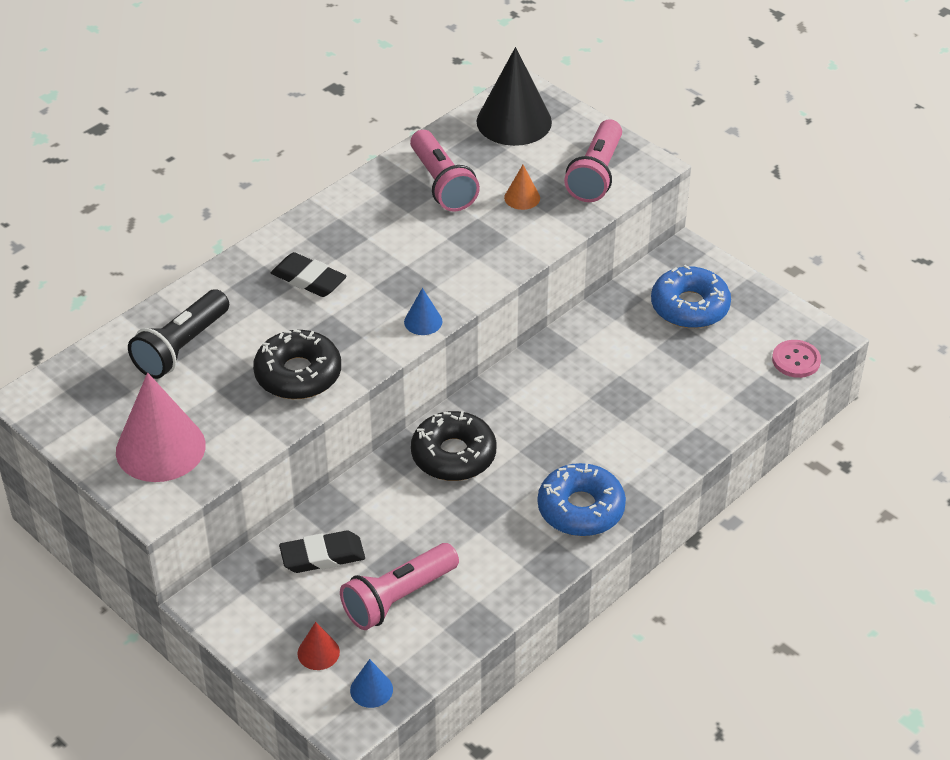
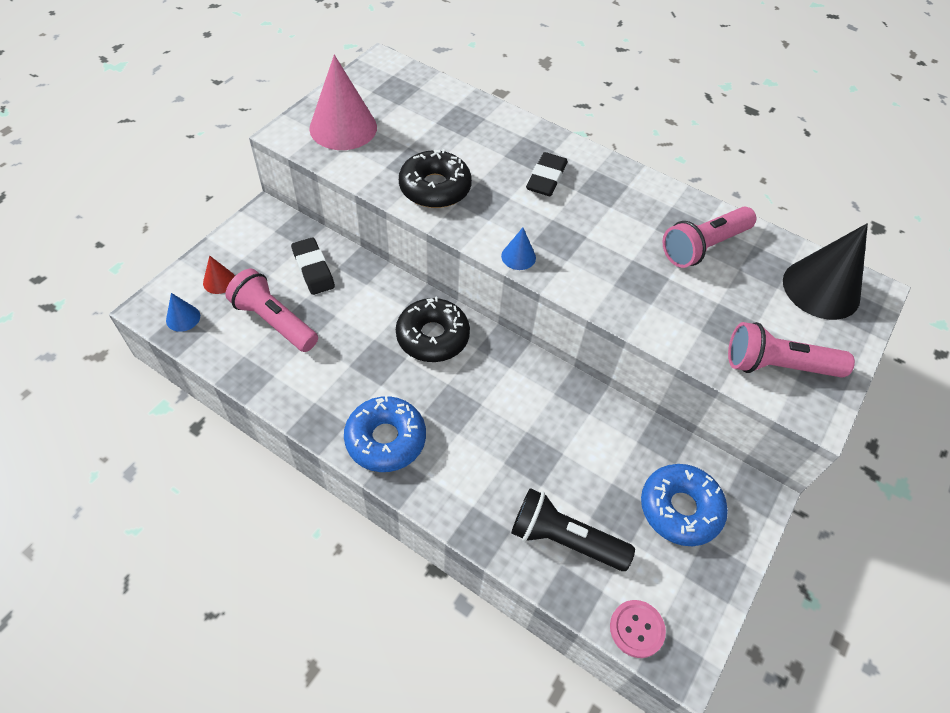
camera: 75 degrees right, 10 degrees up
black flashlight [128,289,229,379] -> black flashlight moved to [511,488,635,571]
orange cone [504,165,540,210] -> none

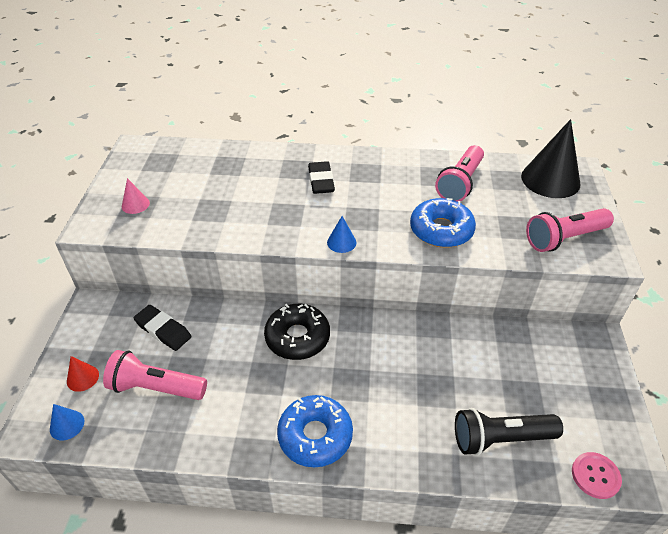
camera: 25 degrees left, 10 degrees down
pink cone [309,55,377,150] -> pink cone [122,178,150,214], size x0.46
black donut [399,149,472,208] -> none
blue donut [641,464,728,546] -> blue donut moved to [410,198,476,248]

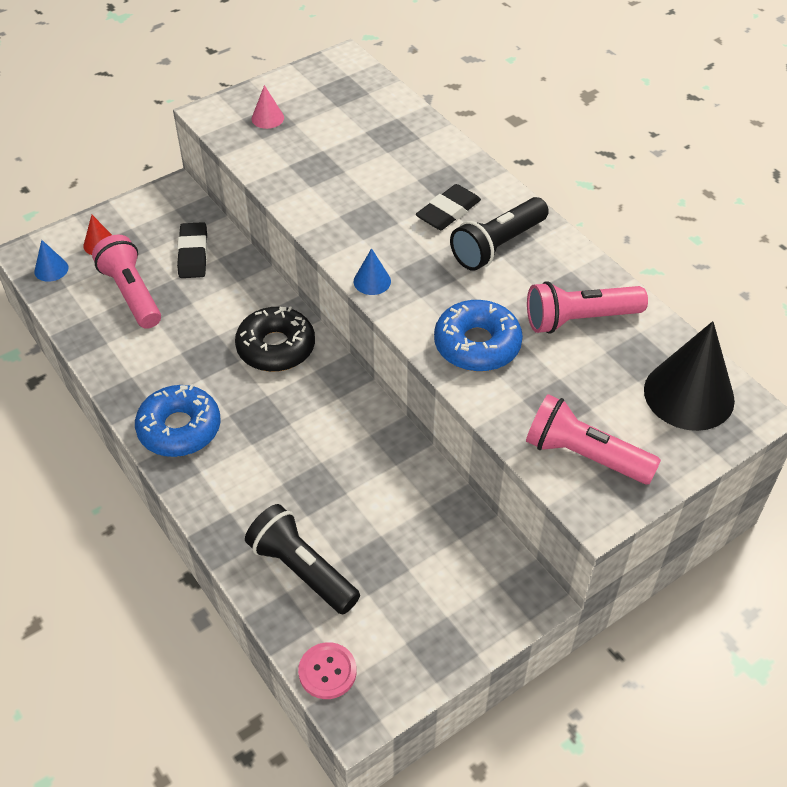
camera: 50 degrees right, 5 degrees up
none -> black flashlight [450,197,549,271]

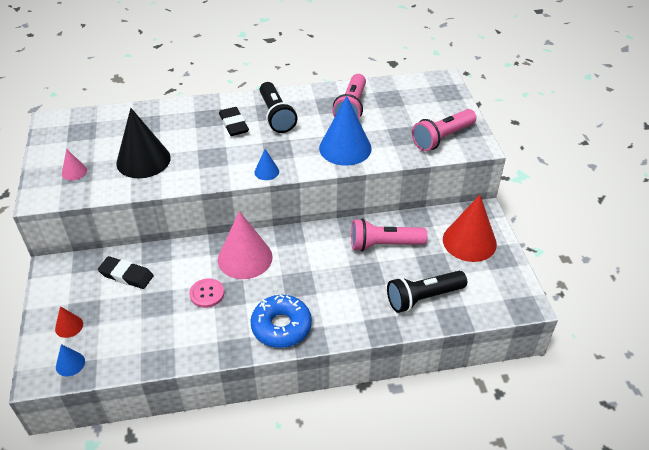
camera: 65 degrees left, 5 degrees down
pink flashlight [92,235,161,329] -> pink flashlight moved to [351,219,427,252]
black donut [235,306,315,372] -> pink cone [218,211,273,279]
pink button [298,642,357,699] -> pink button moved to [189,278,224,308]
blue donut [434,300,523,372] -> blue cone [319,96,372,166]
black cone [644,321,735,431] -> black cone moved to [116,108,171,178]
none -> red cone [443,195,497,262]

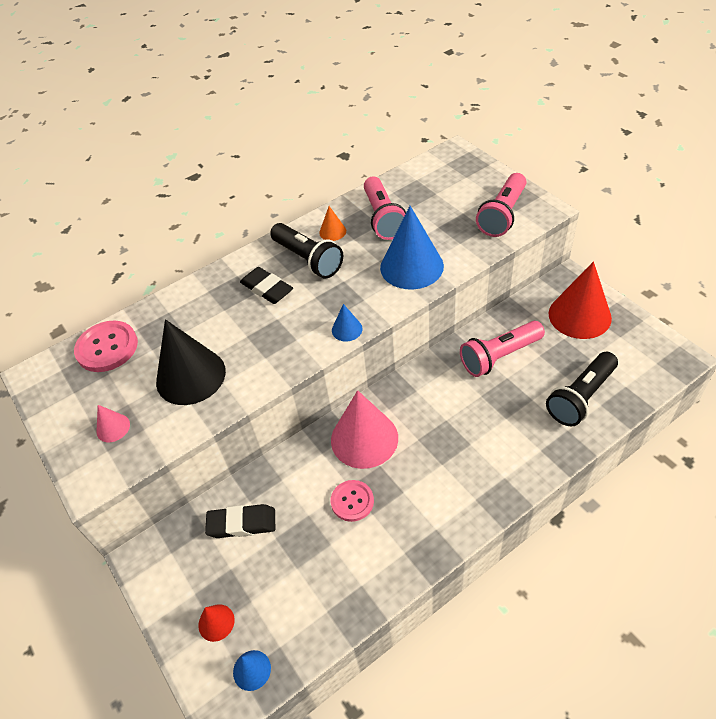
camera: 20 degrees left, 5 degrees up
blue donut [250,294,312,348] -> none
none -> pink button [74,321,138,372]
none -> orange cone [319,206,346,241]

